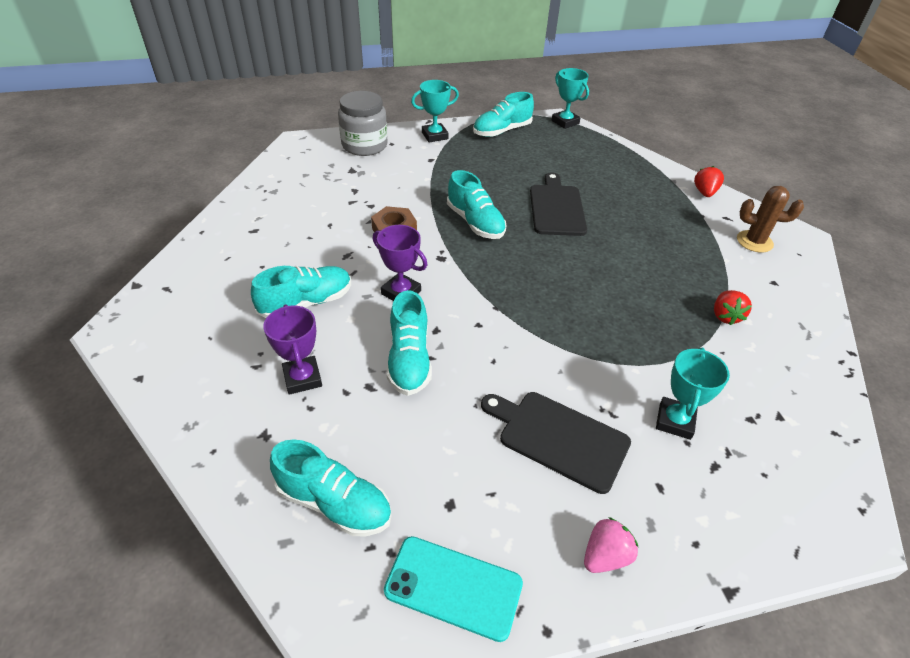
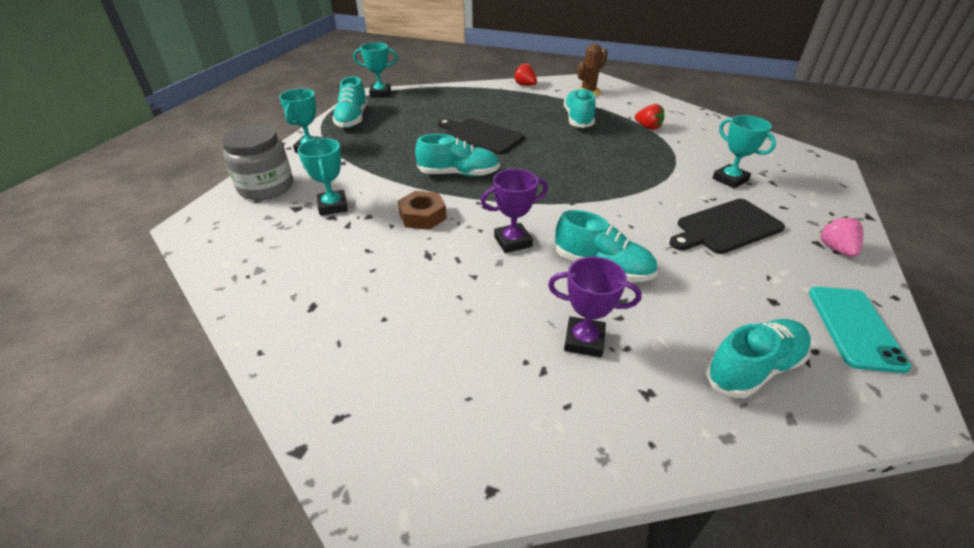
camera: 55 degrees left, 5 degrees down
turquoise shoe [251,266,351,318] -> turquoise shoe moved to [564,88,596,128]
turquoise phone [384,536,523,642] -> turquoise phone turned 45 degrees counterclockwise [809,287,911,373]
none -> turquoise trophy [298,138,348,216]

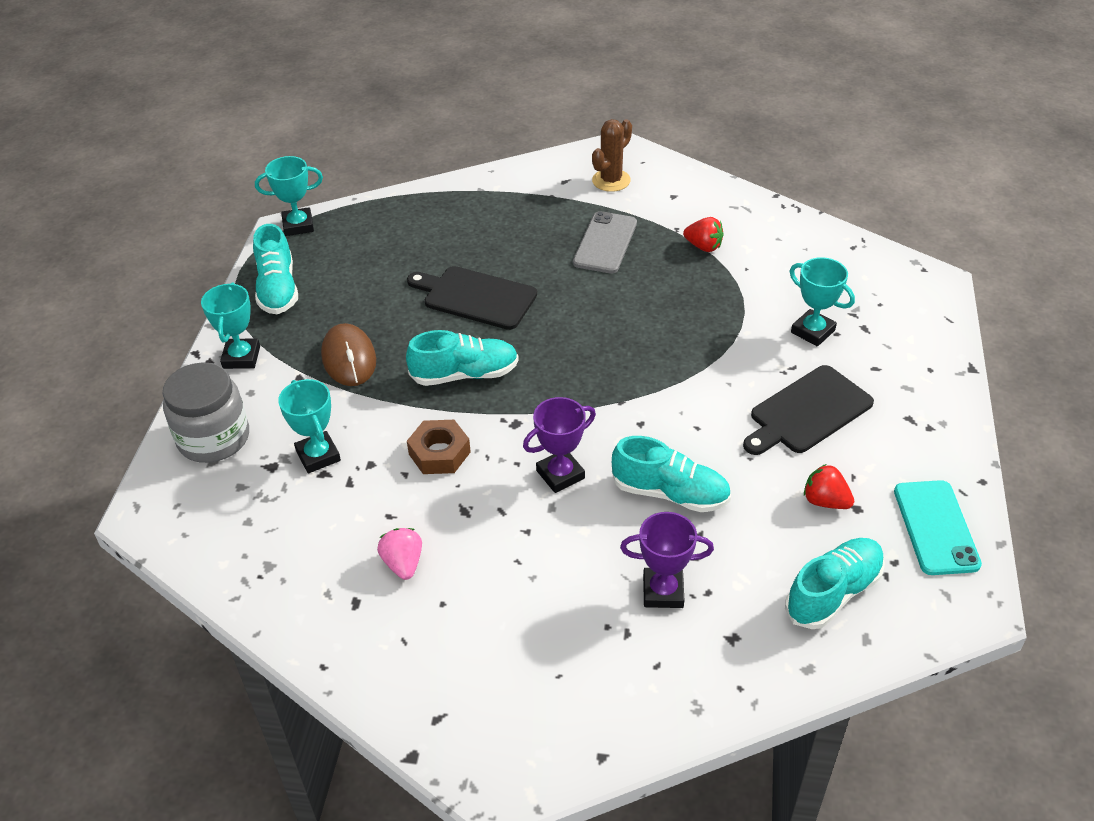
camera: 10 degrees left, 5 degrees up
red strawberry [514,63,537,86] -> red strawberry moved to [804,464,854,509]
turquoise shoe [564,88,596,128] -> grey phone [573,211,637,274]
pink strawberry [820,216,863,257] -> pink strawberry moved to [377,528,422,580]
none -> brown mouse [321,323,376,386]

